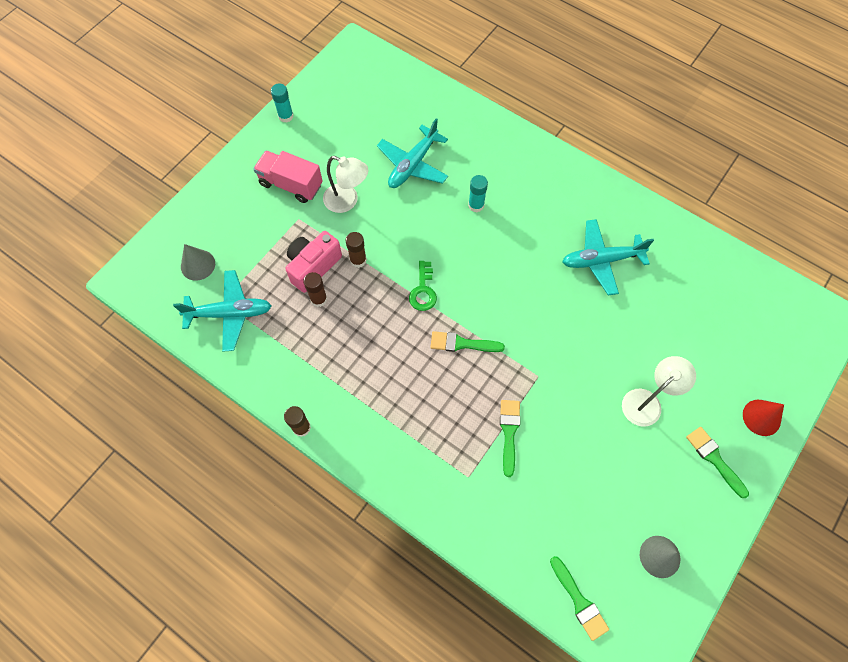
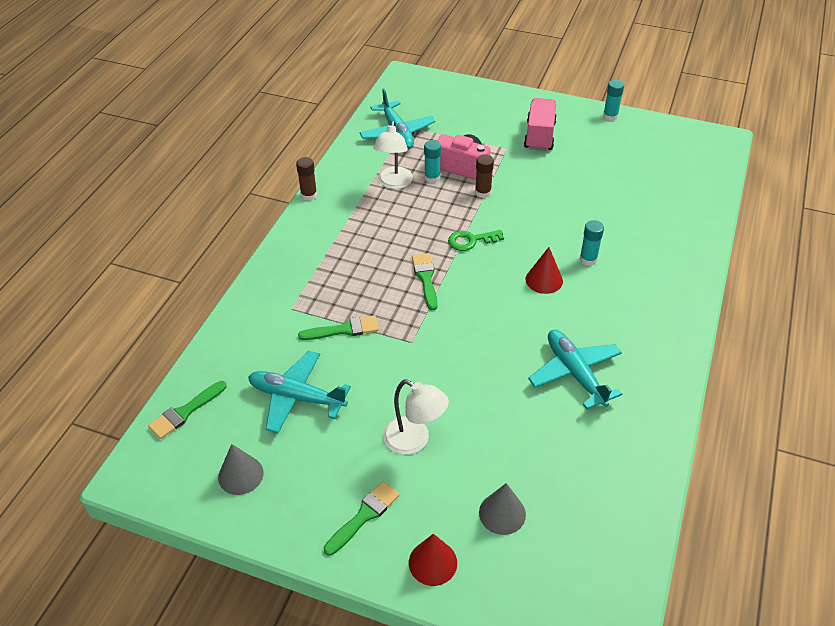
camera: 75 degrees right, 20 degrees down
grey cone [181,244,215,281] -> grey cone moved to [479,483,526,535]
brown glue stick [303,272,327,307] -> turquoise glue stick [424,140,441,183]
white lamp [323,156,368,213] -> white lamp moved to [373,121,413,189]
turquoise plane [377,118,448,188] -> turquoise plane moved to [248,351,351,433]
none -> red cone [526,247,563,294]

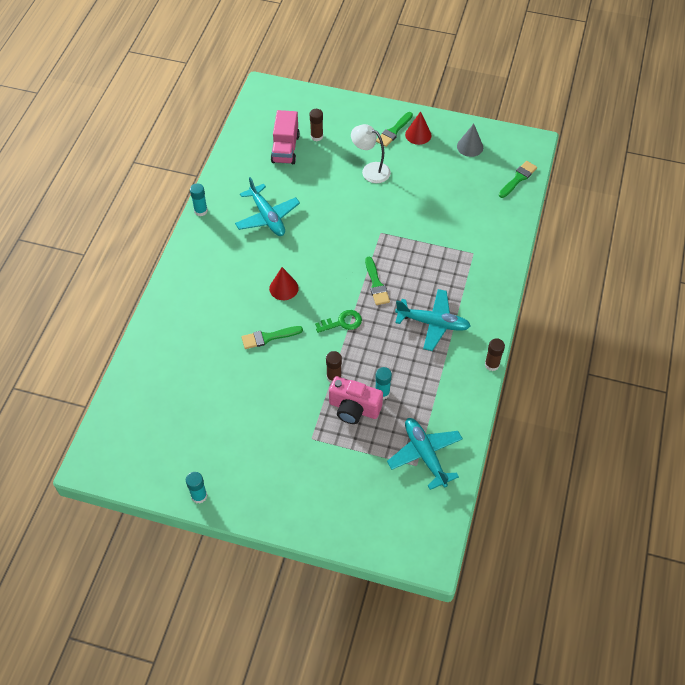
camera: 175 degrees right, 10 degrees up
turquoise plane [248,351,351,433] -> turquoise plane moved to [395,289,470,351]
green brush [298,315,379,340] -> green brush moved to [242,326,303,349]
white lamp [373,121,413,189] -> none
red cone [409,534,457,586] -> red cone moved to [405,111,432,145]
grey cone [479,483,526,535] -> brown glue stick [310,109,323,141]
pink truck [524,98,557,151] -> pink truck moved to [271,110,300,164]
turquoise glue stick [580,220,604,266] -> turquoise glue stick moved to [190,183,208,216]

